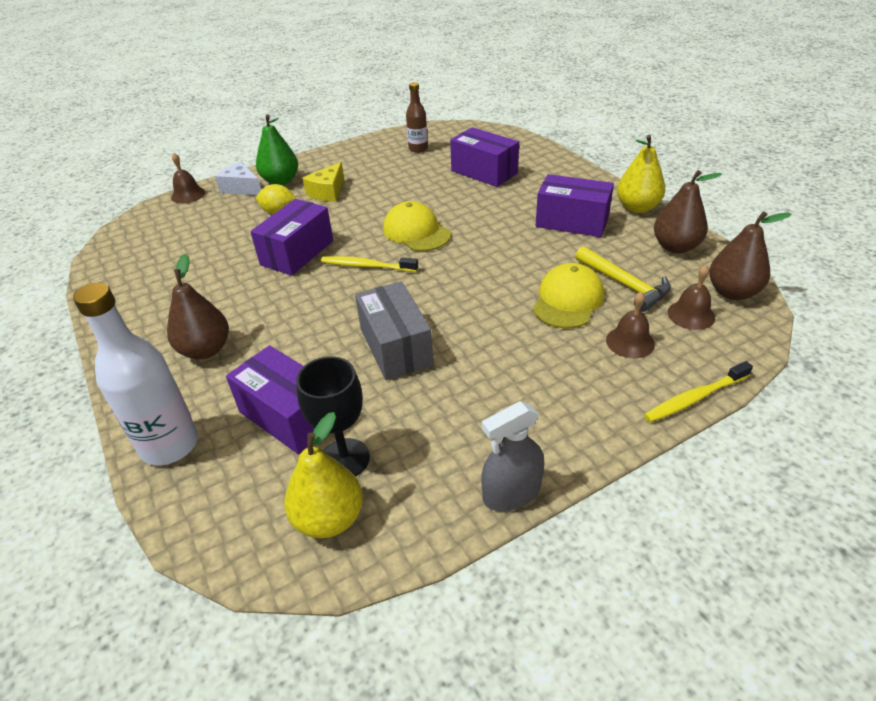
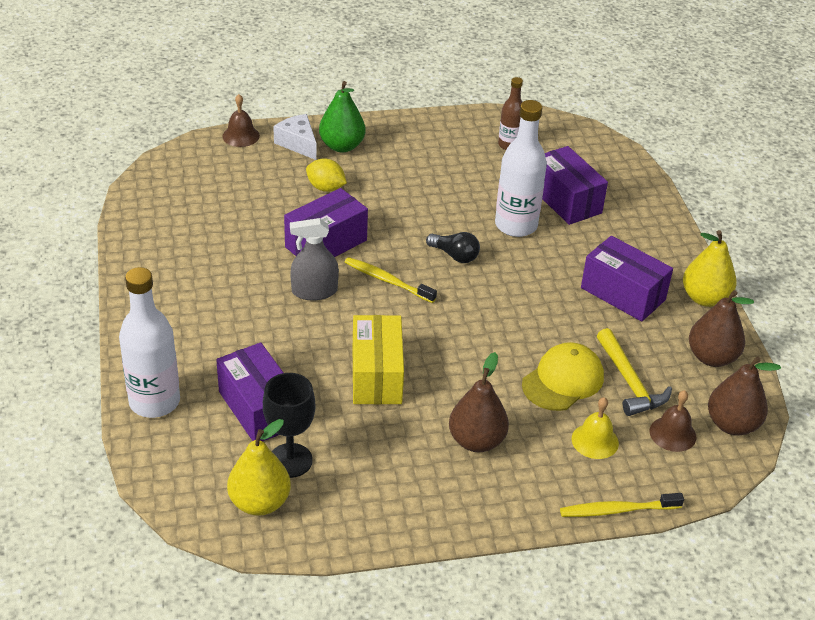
camera: 15 degrees right, 0 degrees up
brown pear [167,254,229,359] -> brown pear moved to [449,352,509,452]
yellow cheese [303,162,344,202] -> none
grey box [355,281,434,380] -> yellow box [353,315,404,405]
yellow cap [383,201,451,251] -> black light bulb [426,232,480,263]
grey spray bottle [481,401,544,511] -> grey spray bottle moved to [290,218,339,300]
brown bell [606,292,655,358] -> yellow bell [572,397,619,459]
none -> white bottle [495,100,547,237]

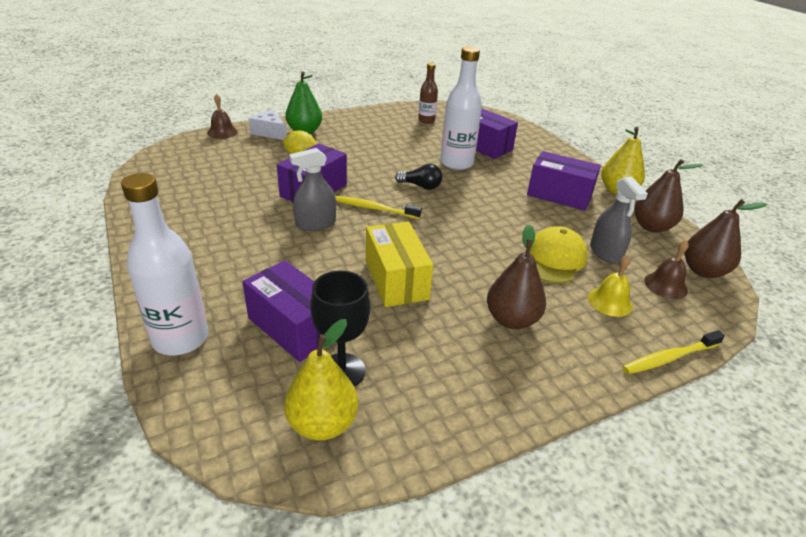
camera: 15 degrees left, 5 degrees down
yellow hammer [597,328,672,416] -> grey spray bottle [590,177,648,264]

